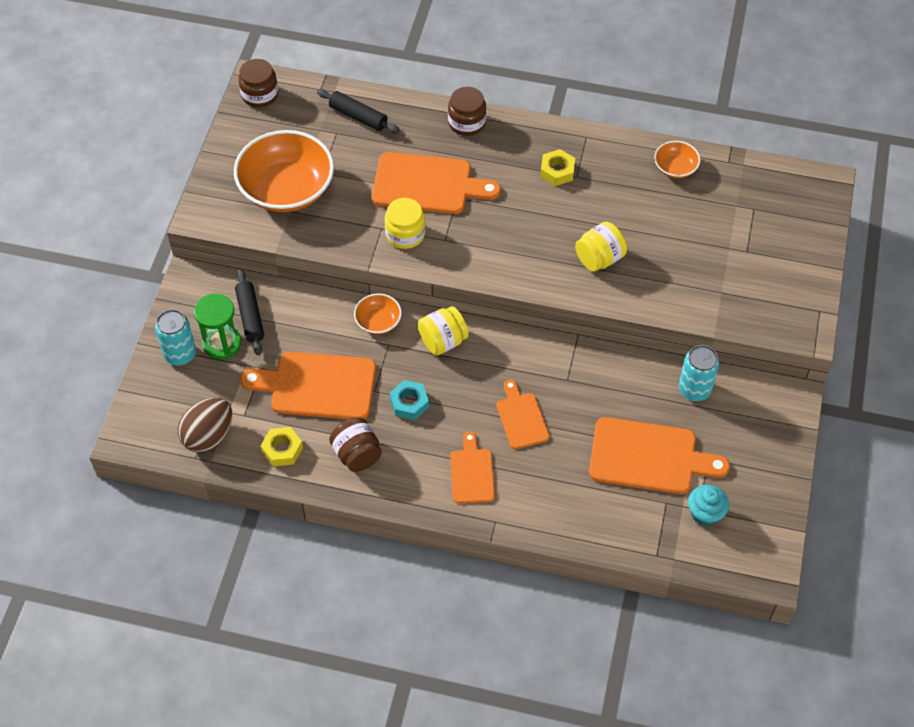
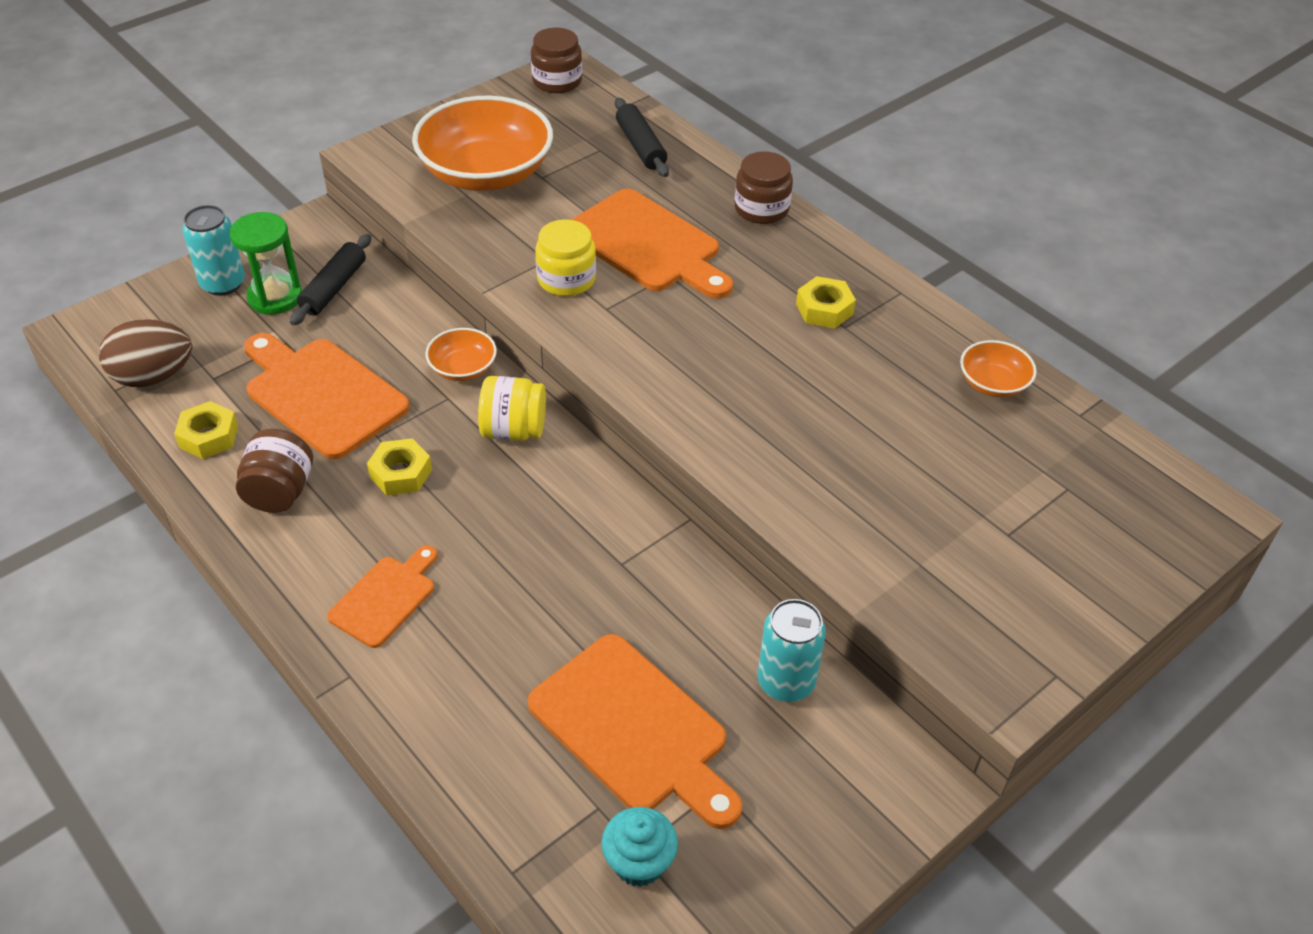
camera: 35 degrees right, 10 degrees down
turquoise nut [390,380,429,420] -> yellow nut [367,438,432,495]
orange cutting board [496,380,550,449] -> none
yellow jar [575,222,627,272] -> none

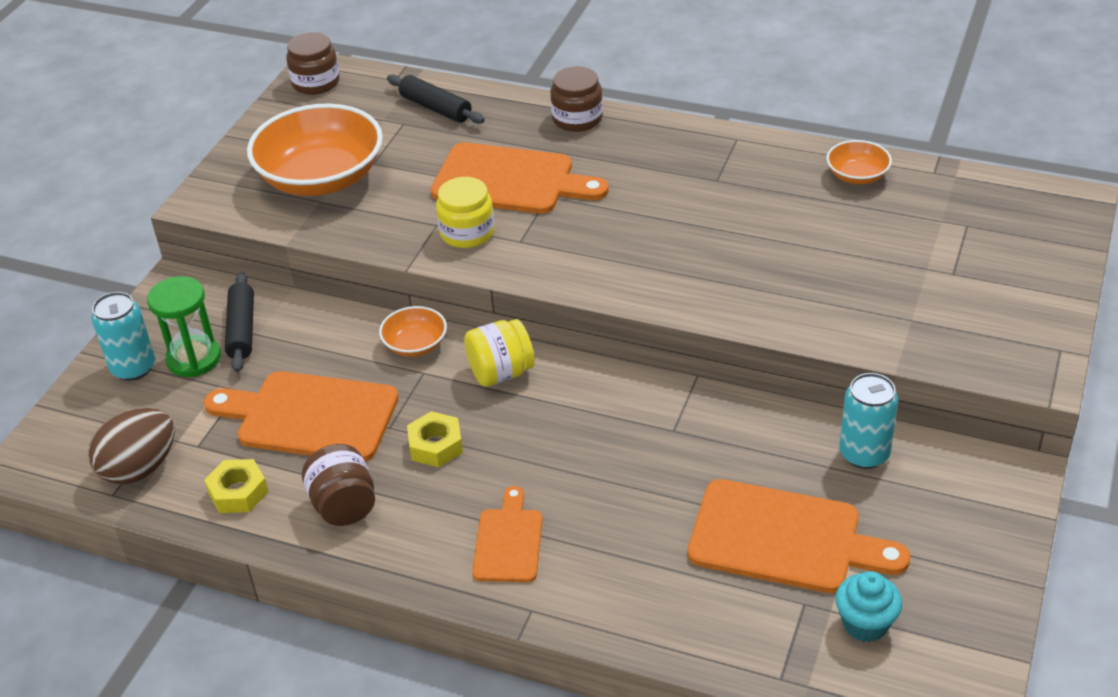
camera: 25 degrees left, 5 degrees down
yellow nut [796,276,856,328] -> none

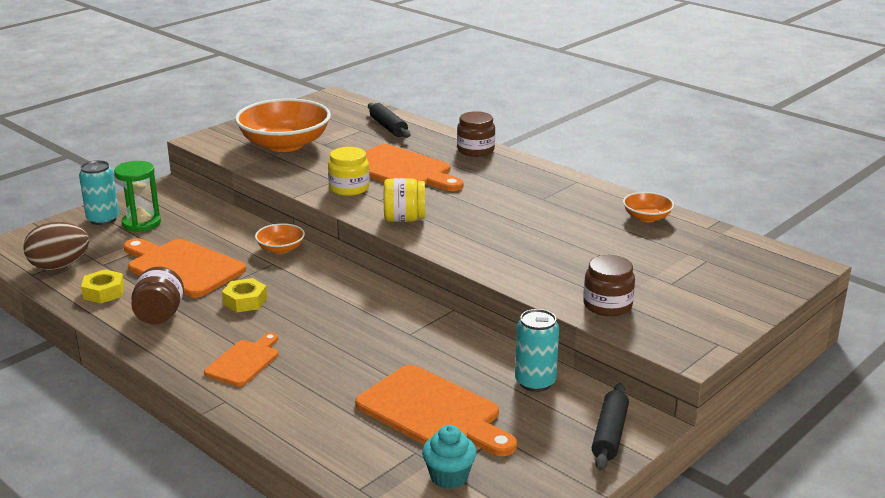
camera: 20 degrees right, 15 degrees down
black rolling pin [225,272,254,372] -> black rolling pin moved to [592,383,629,470]
brown jar [286,32,340,95] -> brown jar moved to [583,255,635,316]
yellow jar [464,319,535,387] -> yellow jar moved to [384,178,425,222]

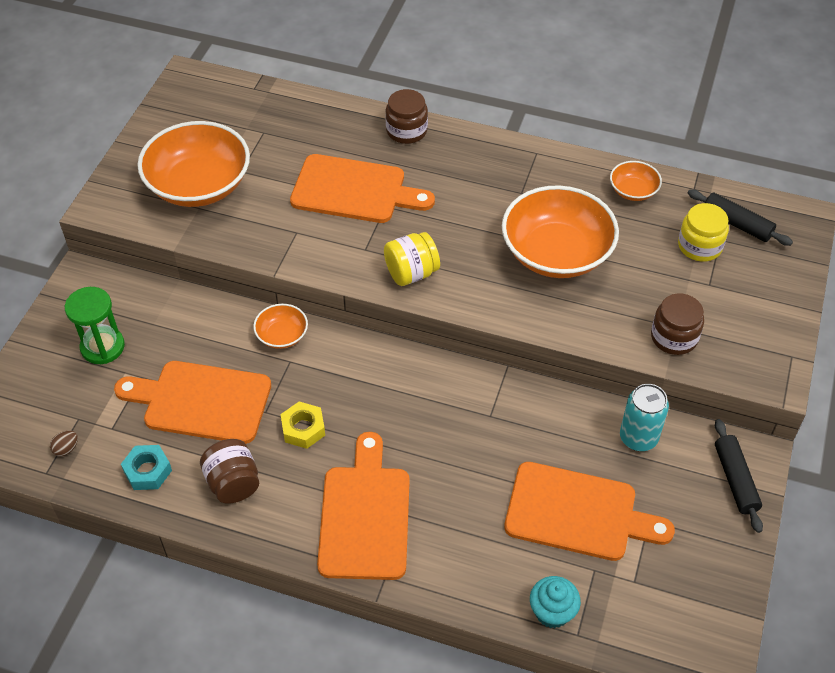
camera: 25 degrees left, 25 degrees up
brown egg [23,222,89,270] -> brown egg [50,430,78,456], size x0.42
turquoise can [79,160,119,225] -> none
yellow nut [81,270,124,303] -> turquoise nut [121,445,172,490]
orange cutting board [204,333,278,386] -> orange cutting board [317,432,410,580], size x1.74
yellow jar [328,147,369,196] -> yellow jar moved to [678,203,729,262]
black rolling pin [368,103,410,138] -> black rolling pin moved to [688,190,793,246]
turquoise cupcake [422,425,476,489] -> turquoise cupcake moved to [530,576,581,628]
none -> orange bowl [502,185,619,278]

